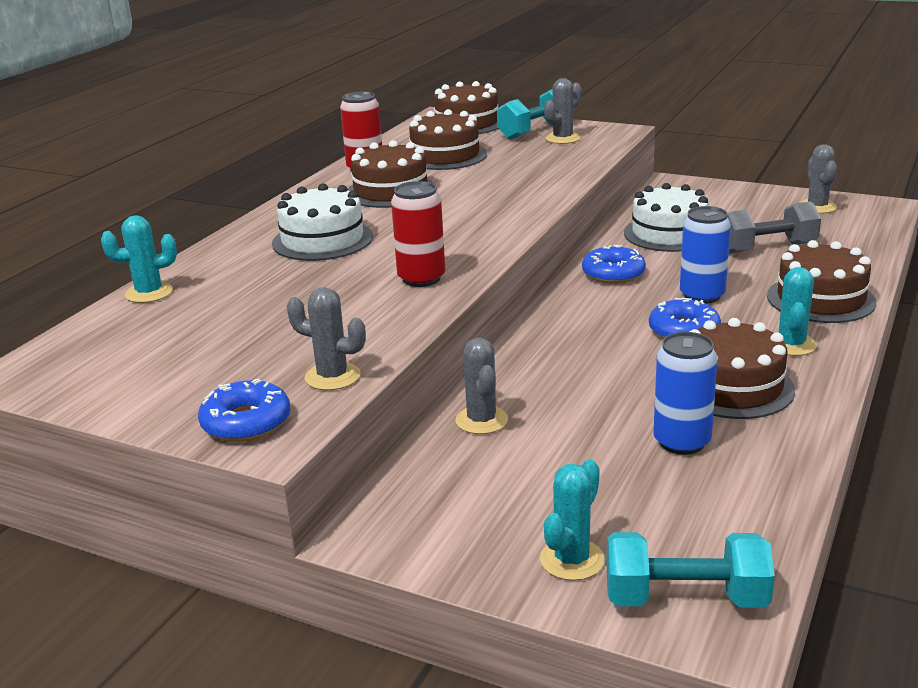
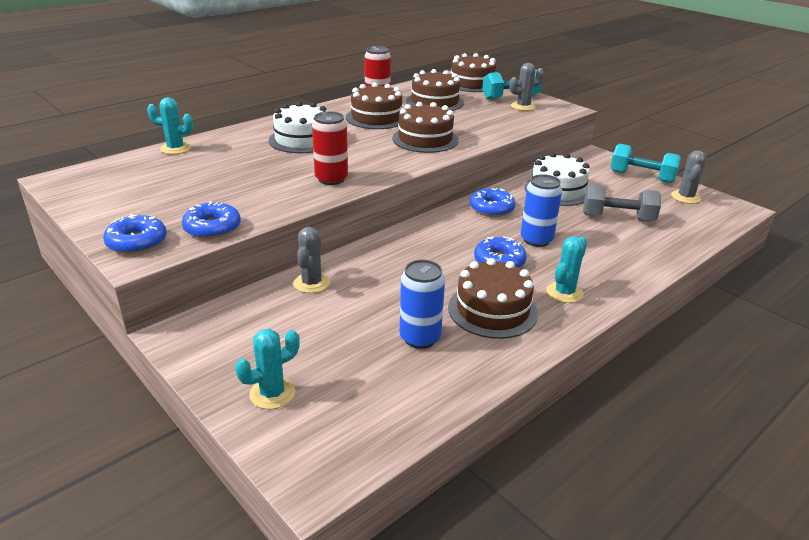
camera: 20 degrees right, 5 degrees up
grey cactus [287,287,366,390] -> blue donut [182,201,241,239]
turquoise dumbbell [607,532,775,608] -> turquoise dumbbell moved to [610,144,681,183]
brown cake [767,240,876,323] -> brown cake moved to [392,102,459,153]

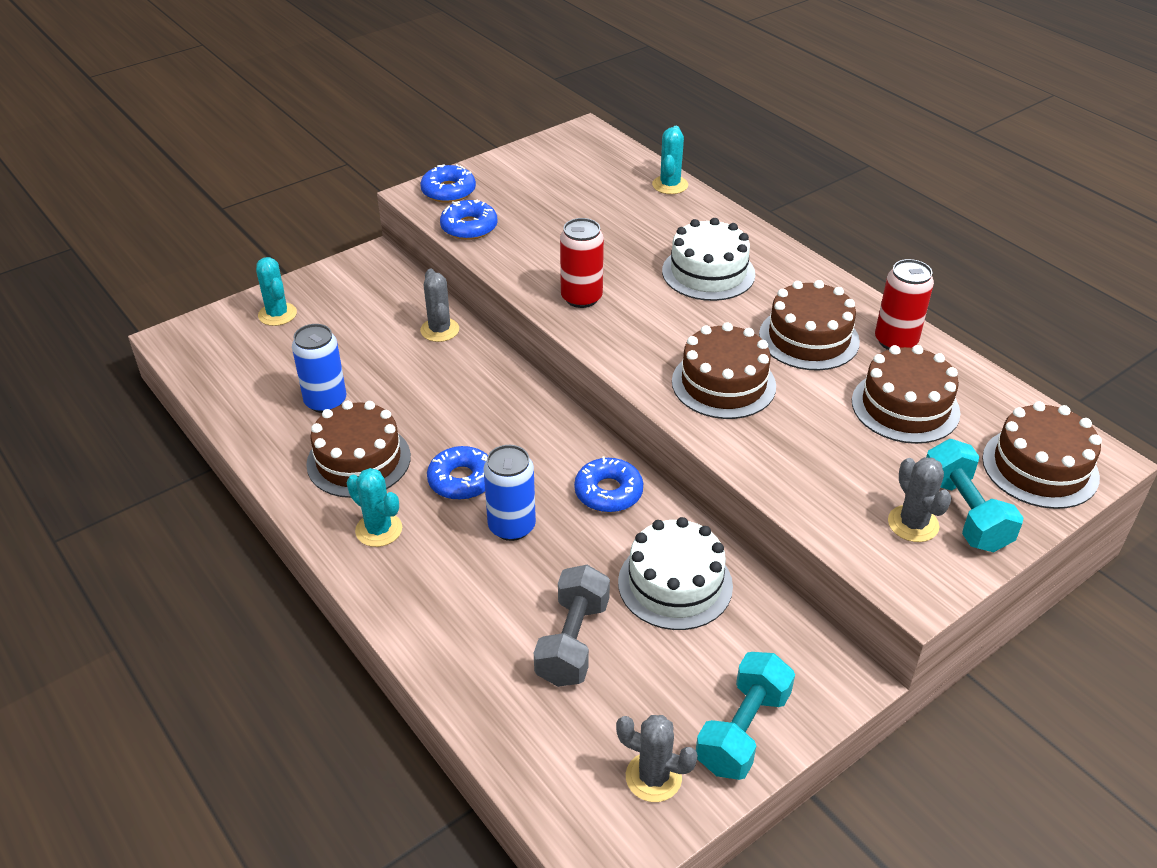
camera: 95 degrees right, 10 degrees up
grey cactus [293,227,330,293] -> grey cactus turned 60 degrees clockwise [420,269,459,342]

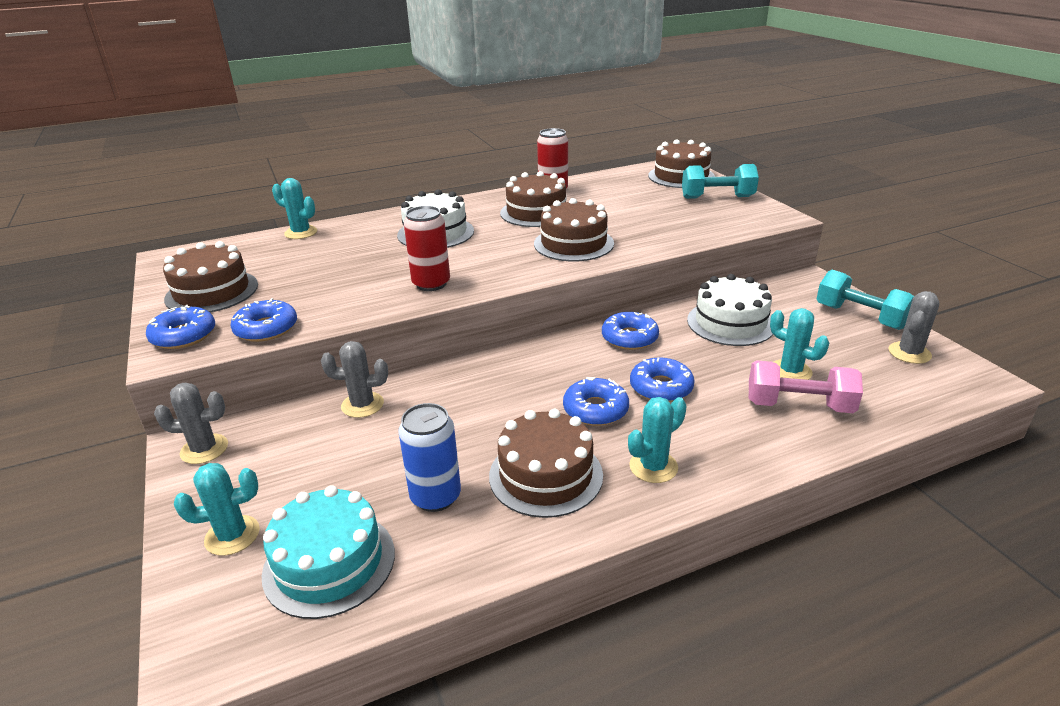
camera: 75 degrees left, 10 degrees down
blue can [484,445,536,541] -> blue donut [630,358,695,402]
grey dumbbell [534,565,610,687] -> turquoise cactus [770,308,829,380]
brown cake [852,345,960,444] -> brown cake moved to [163,241,258,313]
grey cactus [888,457,952,542] -> grey cactus moved to [154,383,228,464]
none -> turquoise cake [262,485,395,619]
none -> pink dumbbell [749,360,863,413]

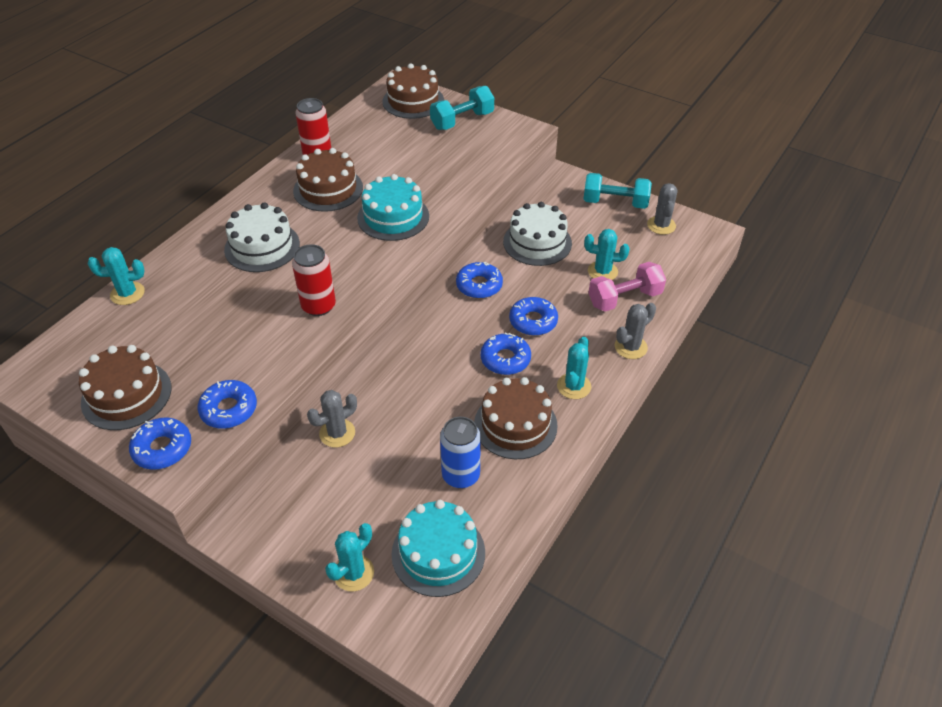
camera: 35 degrees left, 15 degrees up
grey cactus [154,383,228,464] -> grey cactus moved to [615,303,656,359]
brown cake [534,198,614,261] -> turquoise cake [357,174,429,241]

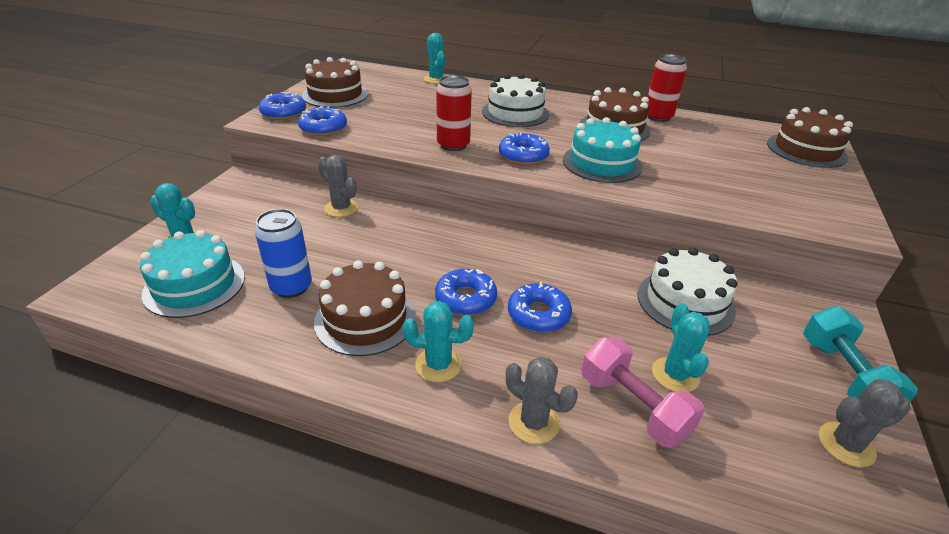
camera: 75 degrees right, 10 degrees down
turquoise dumbbell [430,86,494,130] -> none
blue donut [456,262,503,299] -> blue donut moved to [499,133,550,165]

